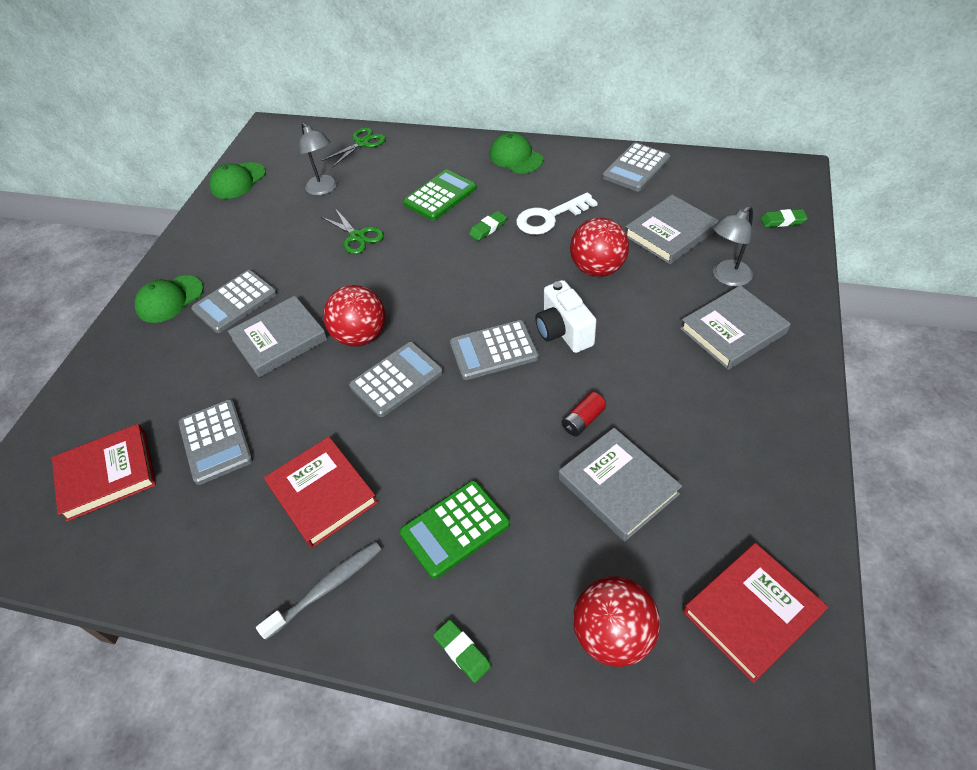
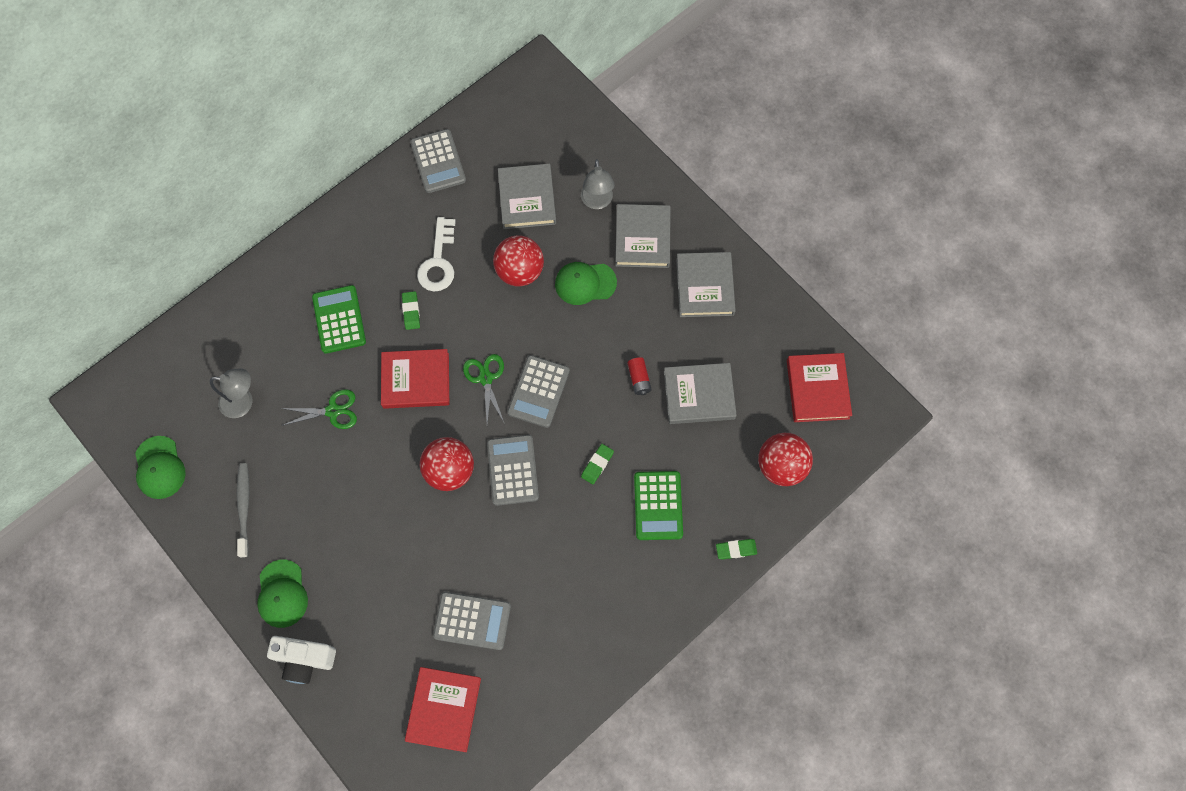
camera: 60 degrees left, 20 degrees up
grey calculator [191,270,277,333] -> none
grey book [228,296,328,378] -> grey book moved to [676,252,736,317]
grey toothbrush [256,542,382,640] -> grey toothbrush moved to [237,463,250,558]
red book [264,436,378,548] -> red book moved to [381,349,449,409]
green scissors [321,127,386,168] -> green scissors moved to [463,354,505,424]
green cap [489,132,543,174] -> green cap moved to [555,262,617,305]
white camera [535,280,596,353] -> white camera moved to [267,636,336,684]
green eraser [761,209,808,227] -> green eraser moved to [581,444,614,484]

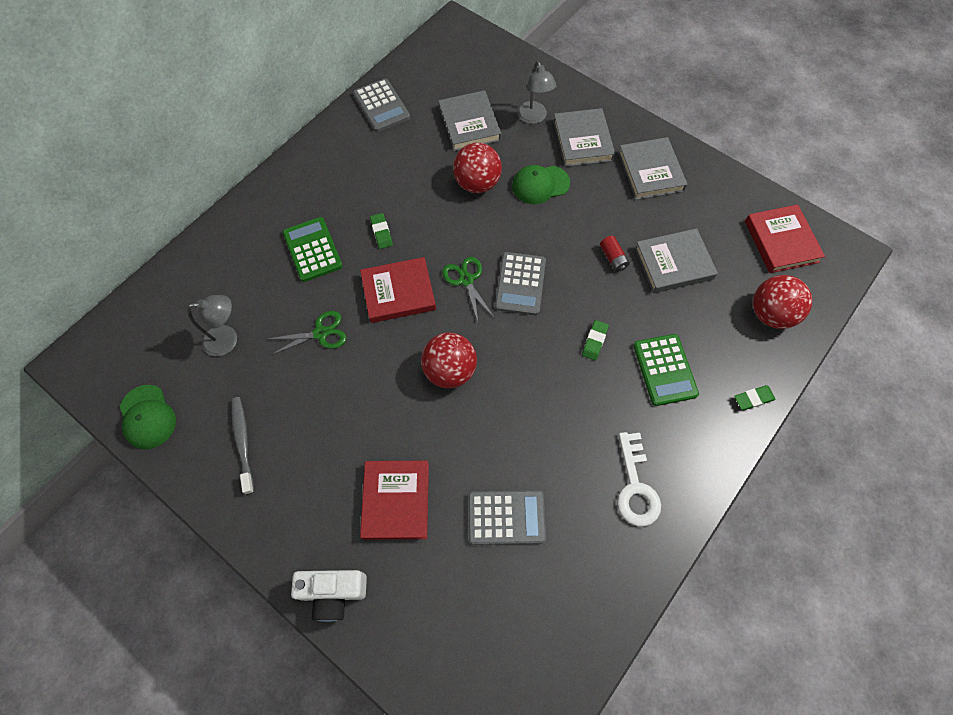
camera: 10 degrees left, 5 degrees down
green cap [257,559,308,628] -> none
red book [405,667,481,752] -> red book moved to [360,461,429,540]
white key [417,217,456,291] -> white key moved to [617,432,661,527]
grey calculator [487,435,539,506] -> none

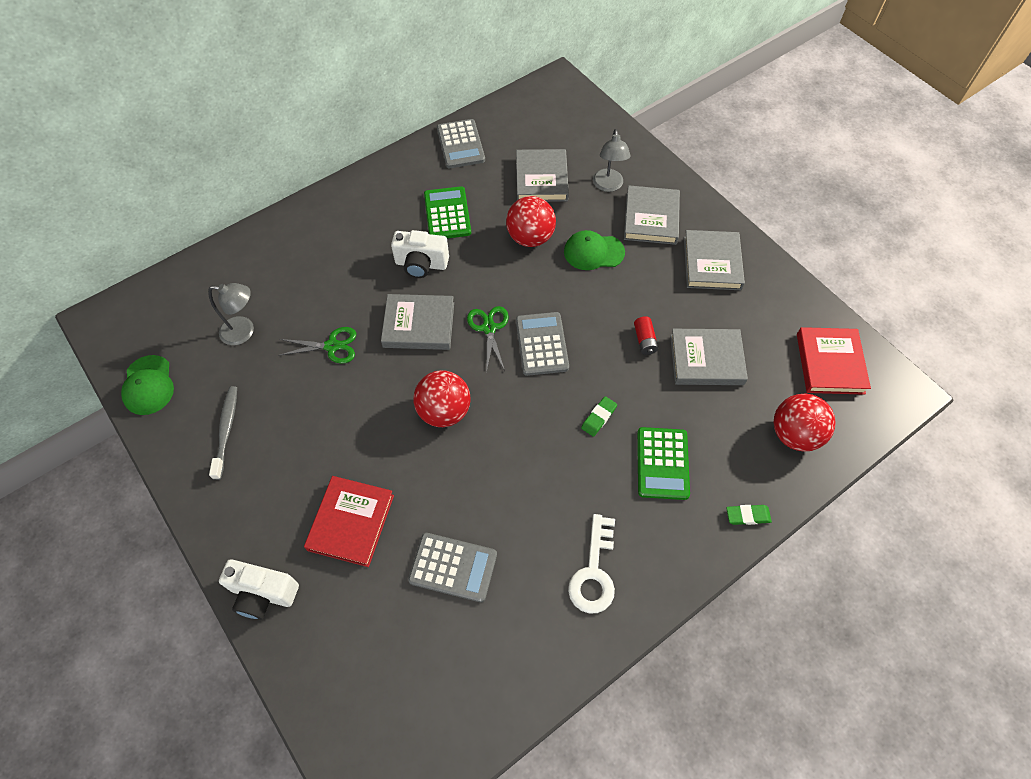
camera: 15 degrees right, 5 degrees down
green calculator [283,217,343,282] -> green calculator moved to [424,186,471,238]
red book [360,257,436,323] -> grey book [381,294,454,350]
green eraser [370,213,393,249] -> white camera [391,230,449,278]
grey calculator [495,252,546,315] -> grey calculator turned 150 degrees clockwise [516,312,569,376]

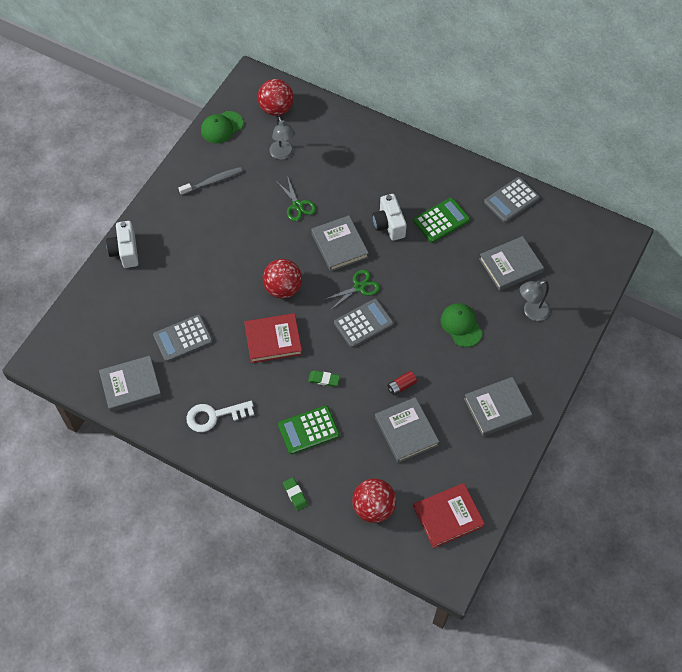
camera: 65 degrees right, 0 degrees up
red book [304,476,394,567] -> red book moved to [244,313,302,363]
grey calculator [408,533,497,602] -> grey calculator turned 75 degrees clockwise [153,314,213,362]
red ball [506,196,556,247] -> red ball moved to [258,79,294,116]
grey book [624,185,680,245] -> grey book moved to [99,356,162,412]

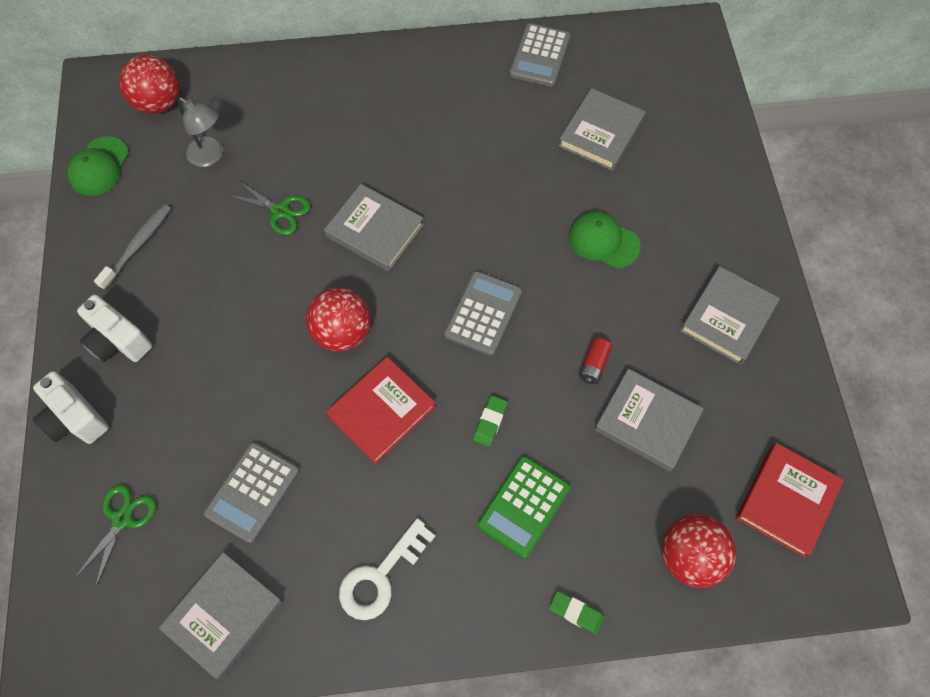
camera: 35 degrees left, 5 degrees up
green eraser [308,370,340,387] -> green eraser turned 45 degrees counterclockwise [473,395,508,447]
green scissors [323,269,380,309] -> green scissors moved to [74,484,156,589]
white camera [372,194,407,241] -> white camera moved to [77,295,152,362]
green calculator [413,198,470,243] -> none
grey lamp [520,280,550,321] -> none

